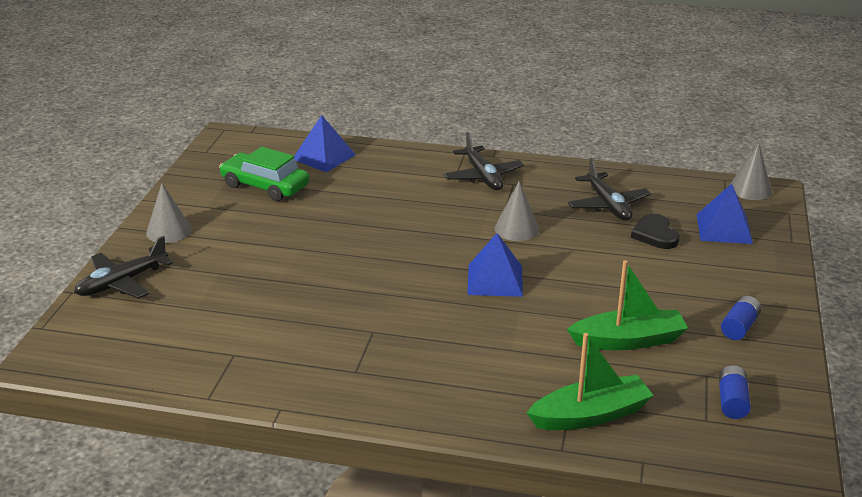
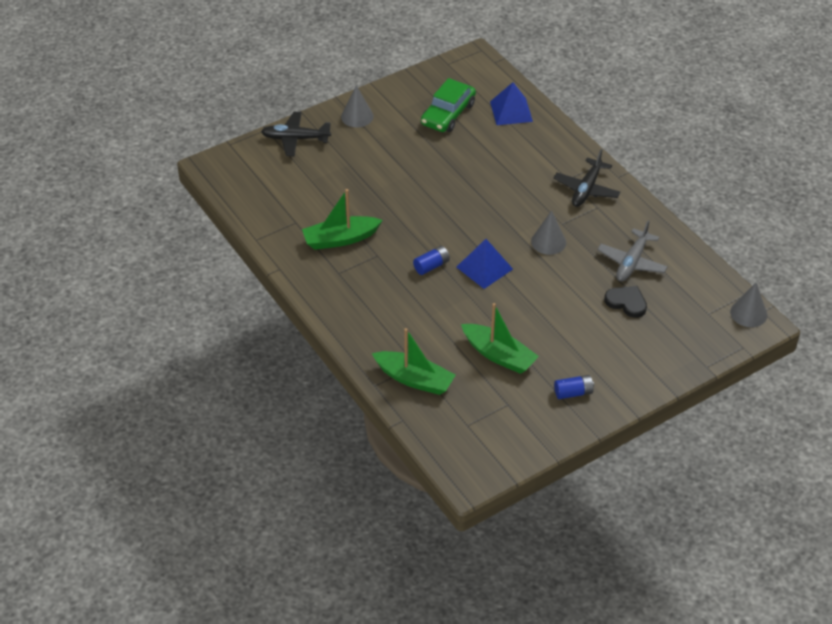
camera: 45 degrees right, 15 degrees up
green car [219,147,309,201] -> green car turned 135 degrees counterclockwise [421,78,476,132]
black plane [568,158,651,221] -> grey plane [598,220,668,281]
black heart [631,214,680,249] -> black heart turned 90 degrees clockwise [604,286,647,318]
blue pyramid [697,184,753,244] -> none
blue battery [719,365,751,419] -> blue battery moved to [413,246,450,275]
none -> green boat [302,189,383,250]

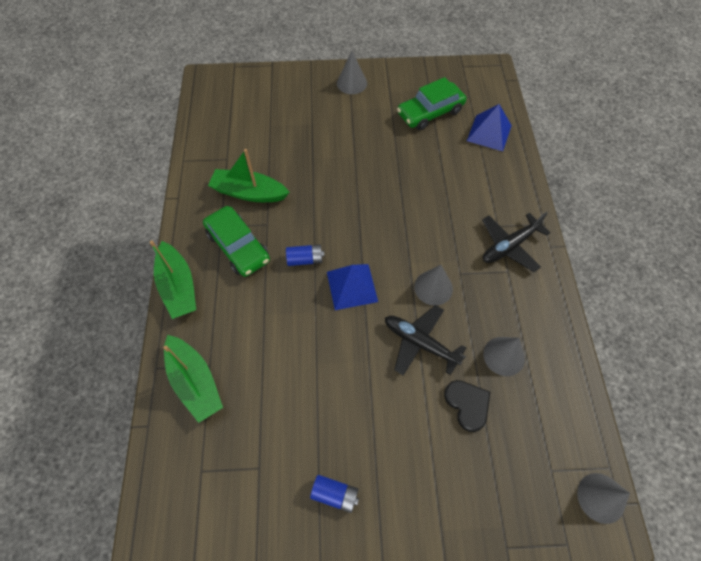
camera: 30 degrees right, 15 degrees up
black plane [261,112,331,156] -> black plane moved to [385,305,466,376]
green boat [461,303,539,374] -> green boat moved to [150,241,196,319]
grey plane [598,220,668,281] -> grey cone [483,337,525,376]
none -> green car [203,206,270,277]

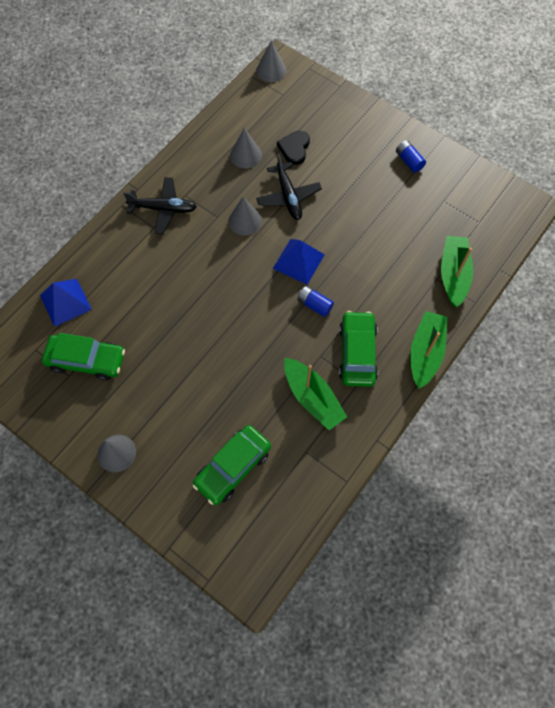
camera: 140 degrees left, 5 degrees up
none -> green car [193,425,271,505]

